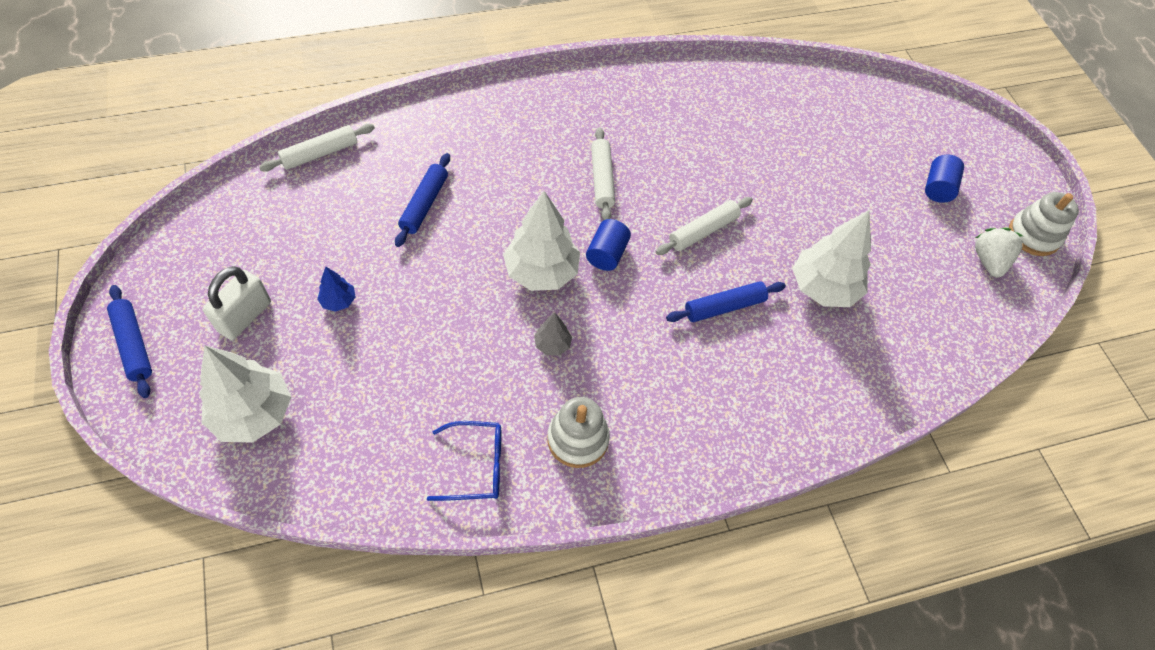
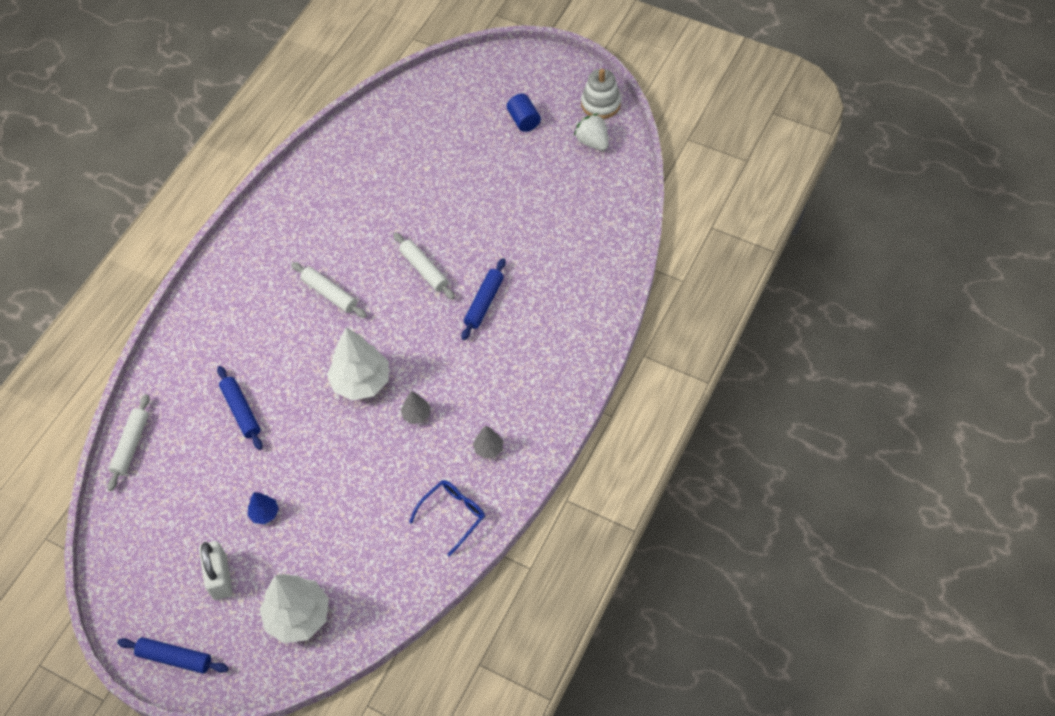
camera: 40 degrees left, 0 degrees up
white stacking toy [547,397,610,468] -> grey tree [473,426,503,459]
blue cylinder [586,219,631,271] -> none
white rolling pin [656,197,753,255] -> white rolling pin turned 45 degrees counterclockwise [393,232,455,299]
white tree [792,210,871,307] -> none

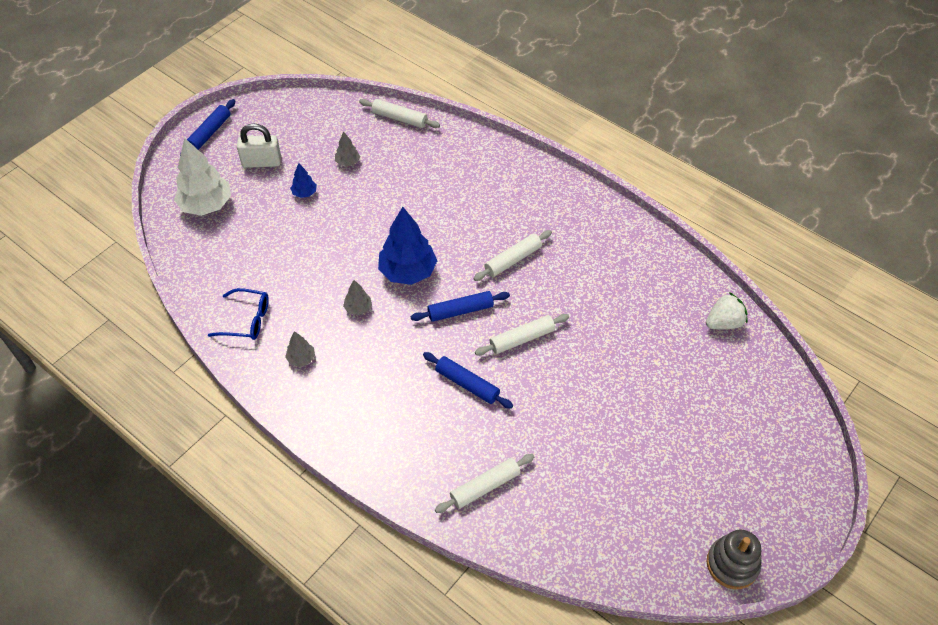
camera: 100 degrees right, 5 degrees down
blue rolling pin [217,366,263,450] -> blue rolling pin moved to [411,291,510,322]
white tree [327,328,389,401] -> blue tree [378,207,437,285]
blue glasses [409,480,485,556] -> blue glasses turned 45 degrees counterclockwise [208,288,269,340]
blue cylinder [507,94,541,132] -> none
white strawberry [574,113,609,151] -> white strawberry moved to [706,292,748,329]
white stacking toy [581,69,621,119] -> grey stacking toy [707,530,761,589]
none -> grey tree [335,131,360,166]
none -> white rolling pin [435,454,534,513]

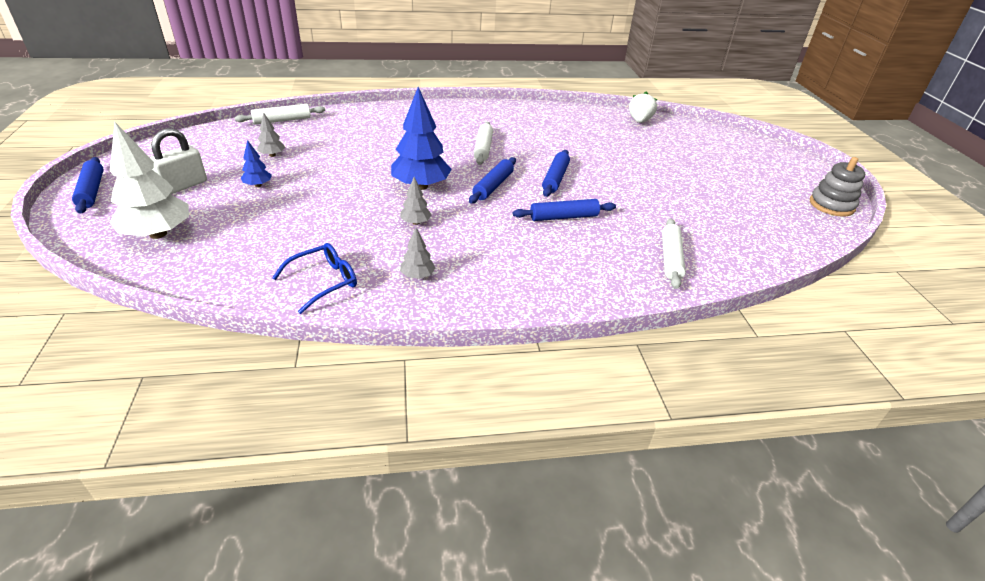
camera: 50 degrees left, 15 degrees down
white rolling pin [475,314,569,356] -> blue rolling pin [542,150,570,197]

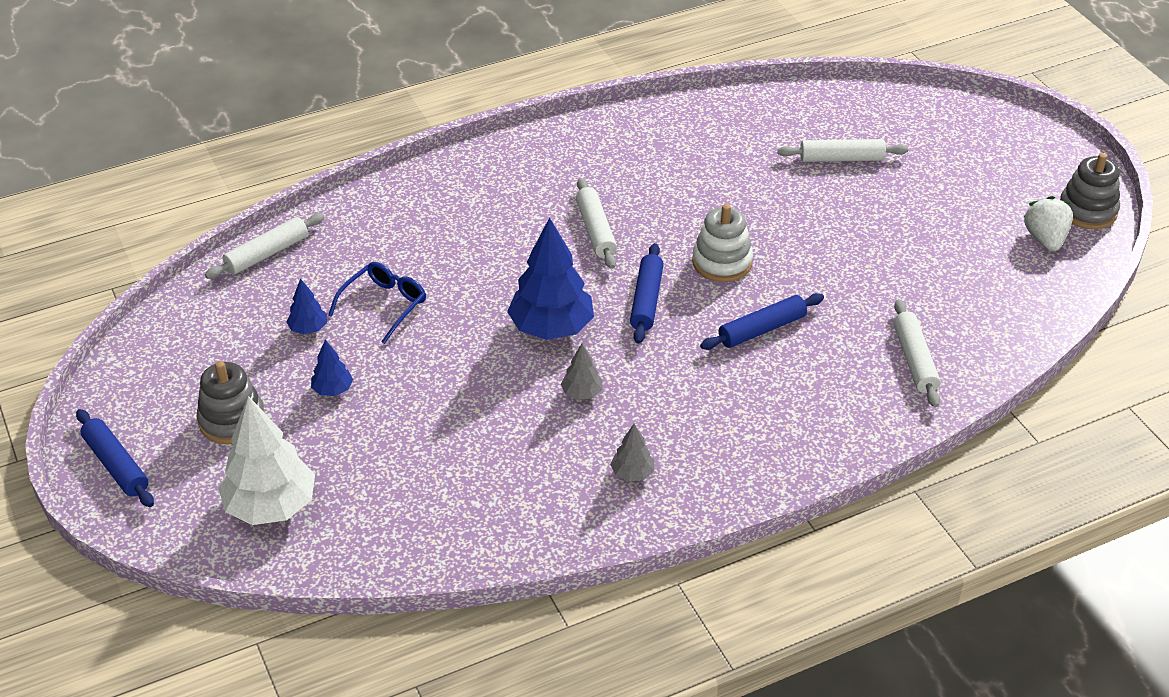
camera: 15 degrees left, 5 degrees up
white padlock [150,128,207,194] -> grey stacking toy [197,361,265,444]
grey tree [257,112,285,157] -> blue tree [286,278,327,334]
blue glasses [272,243,357,314] -> blue glasses moved to [328,262,426,344]
blue rolling pin [542,150,570,197] -> white stacking toy [692,204,753,282]
white strawberry [629,91,657,123] -> white strawberry moved to [1024,196,1073,251]
none -> white rolling pin [777,139,908,162]

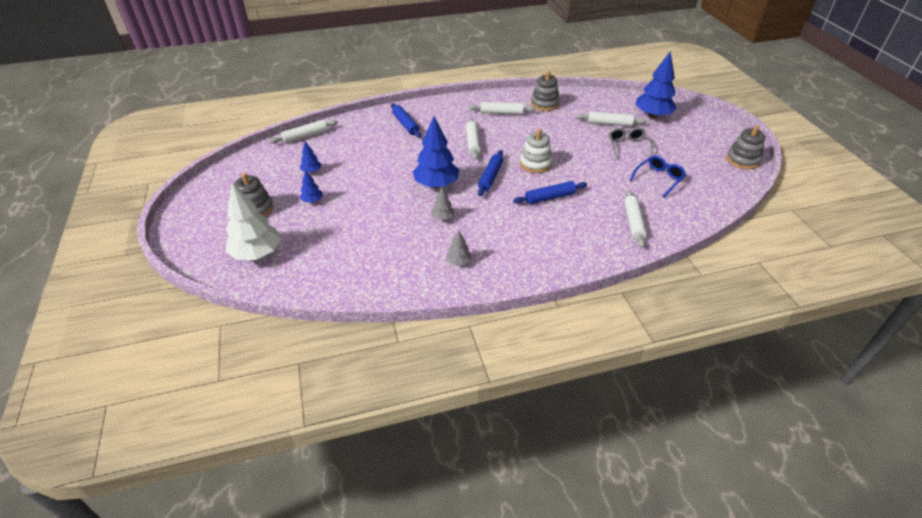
camera: 10 degrees right, 0 degrees up
blue rolling pin [76,409,154,507] -> blue rolling pin moved to [391,103,421,138]
blue glasses [328,262,426,344] -> blue glasses moved to [629,156,686,197]
white strawberry [1024,196,1073,251] -> none
none -> white rolling pin [468,102,536,115]
none -> grey stacking toy [531,71,560,111]
none -> grey glasses [608,127,653,159]
none -> blue tree [636,51,677,118]

